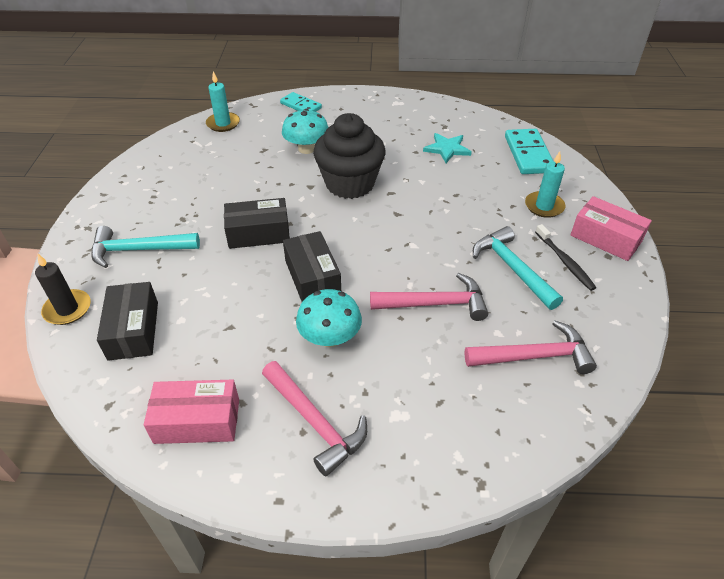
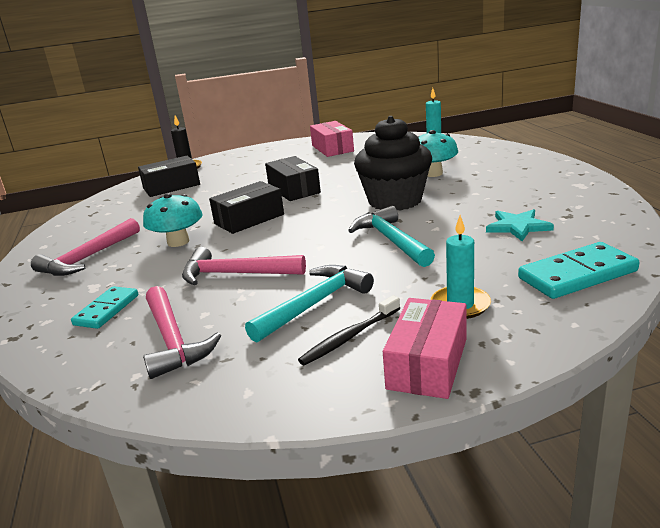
camera: 75 degrees right, 20 degrees down
turquoise hammer [91,226,200,268] -> turquoise hammer moved to [348,206,435,267]
pink box [144,380,239,444] -> pink box moved to [310,121,354,157]
turquoise domino [280,92,322,112] -> turquoise domino moved to [71,286,138,329]
pink hammer [370,273,488,321] -> pink hammer turned 120 degrees clockwise [182,247,306,285]

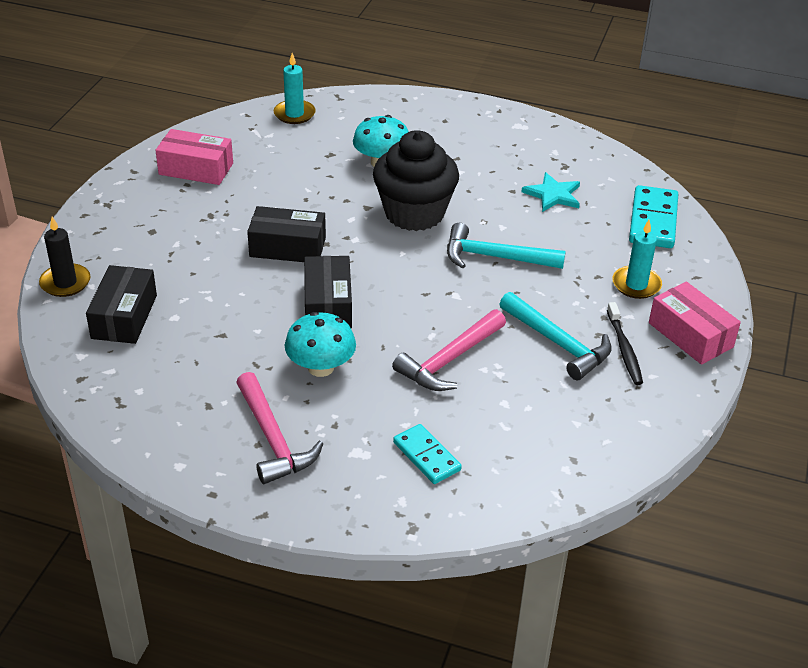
camera: 60 degrees left, 15 degrees up
pink hammer [143,286,221,379] -> none
turquoise hammer [245,265,374,343] -> turquoise hammer turned 150 degrees clockwise [499,292,612,380]

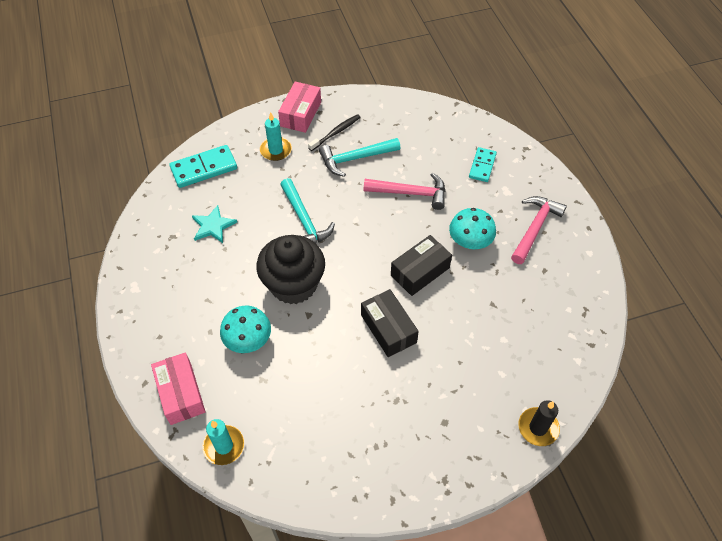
camera: 125 degrees left, 15 degrees up
black box [86,265,157,344] -> none
pink box [155,129,233,185] -> pink box moved to [151,352,206,425]
turquoise hammer [499,292,612,380] -> turquoise hammer turned 120 degrees counterclockwise [319,138,400,177]

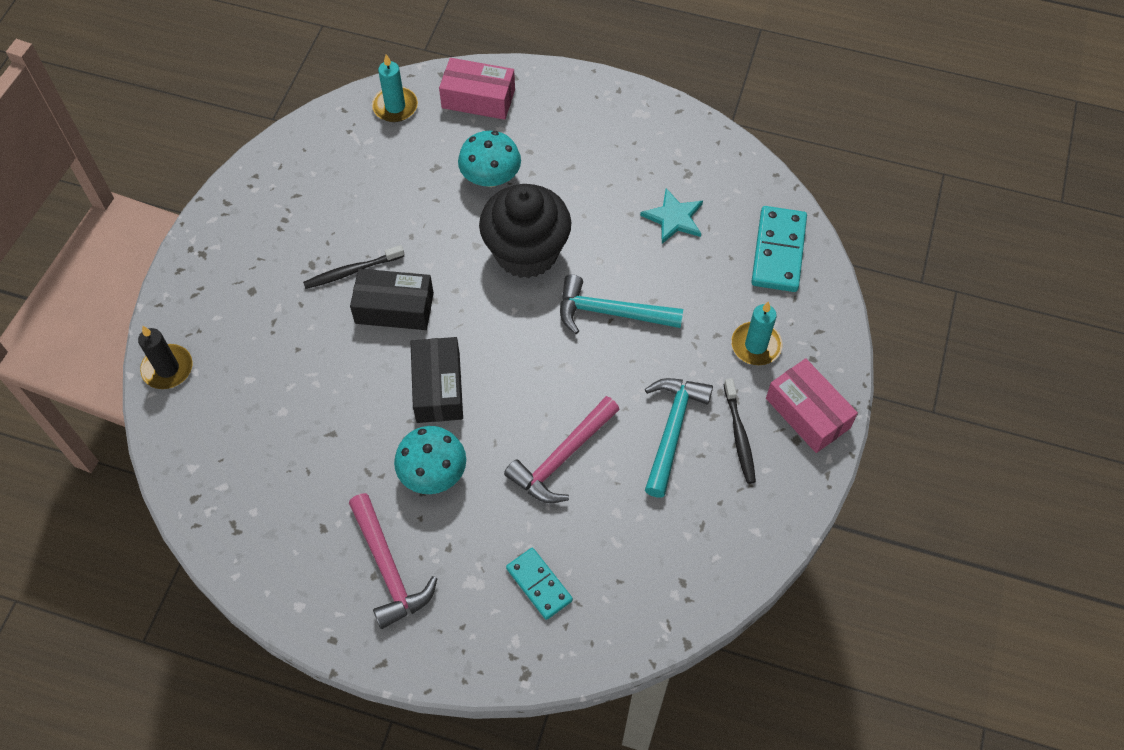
camera: 125 degrees right, 5 degrees up
none -> black toothbrush [303,245,404,289]

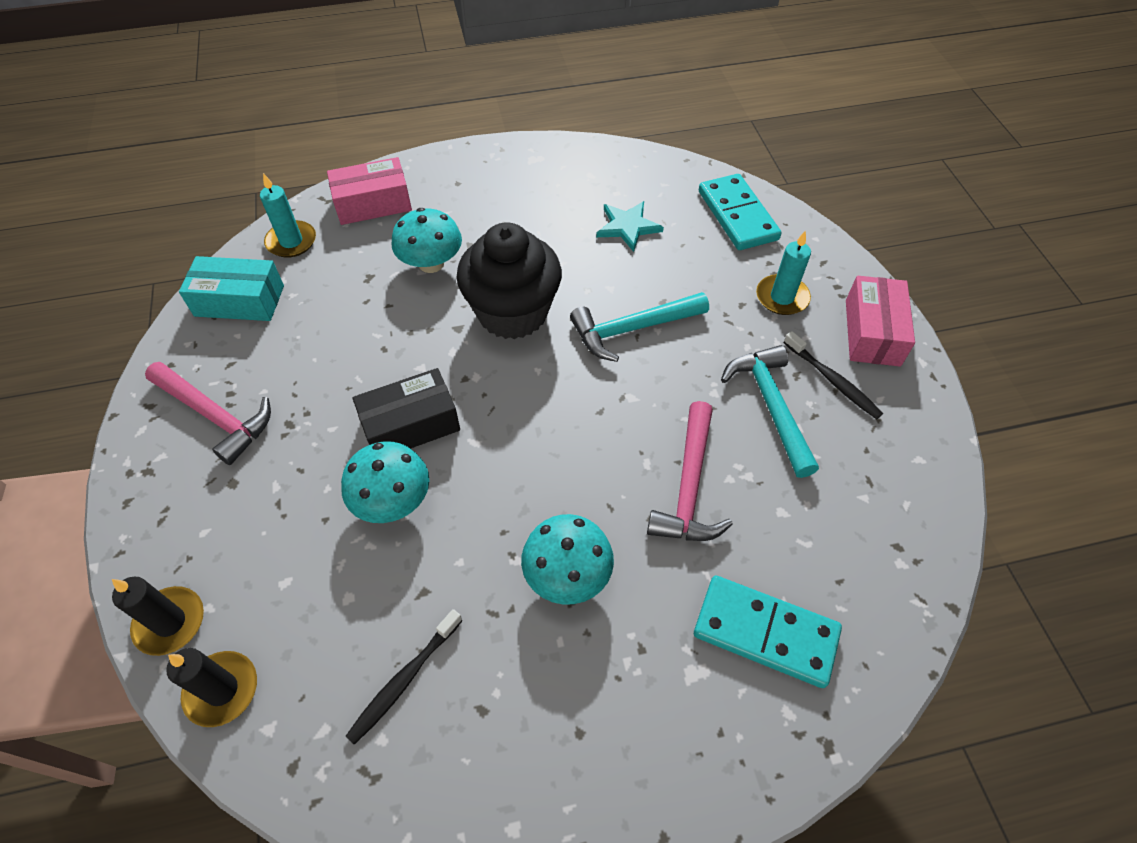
camera: 30 degrees left, 5 degrees down
black toothbrush [303,245,404,289] -> black toothbrush moved to [345,609,463,745]
pink hammer [349,493,437,629] -> pink hammer moved to [145,362,271,465]
black box [411,337,463,423] -> none
turquoise domino [506,548,573,620] -> turquoise domino [694,576,842,688], size x1.55
pink box [766,358,858,453] -> pink box turned 75 degrees clockwise [846,276,915,367]
none -> black candle [166,648,257,727]
none -> turquoise box [179,256,284,321]
none -> turquoise mushroom [341,441,429,523]

